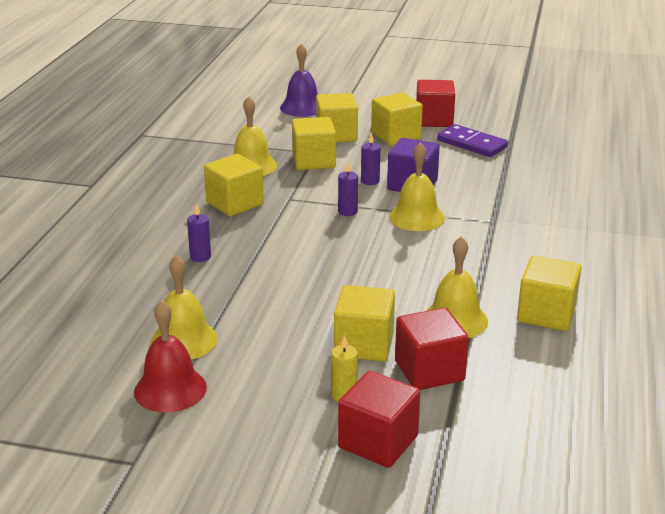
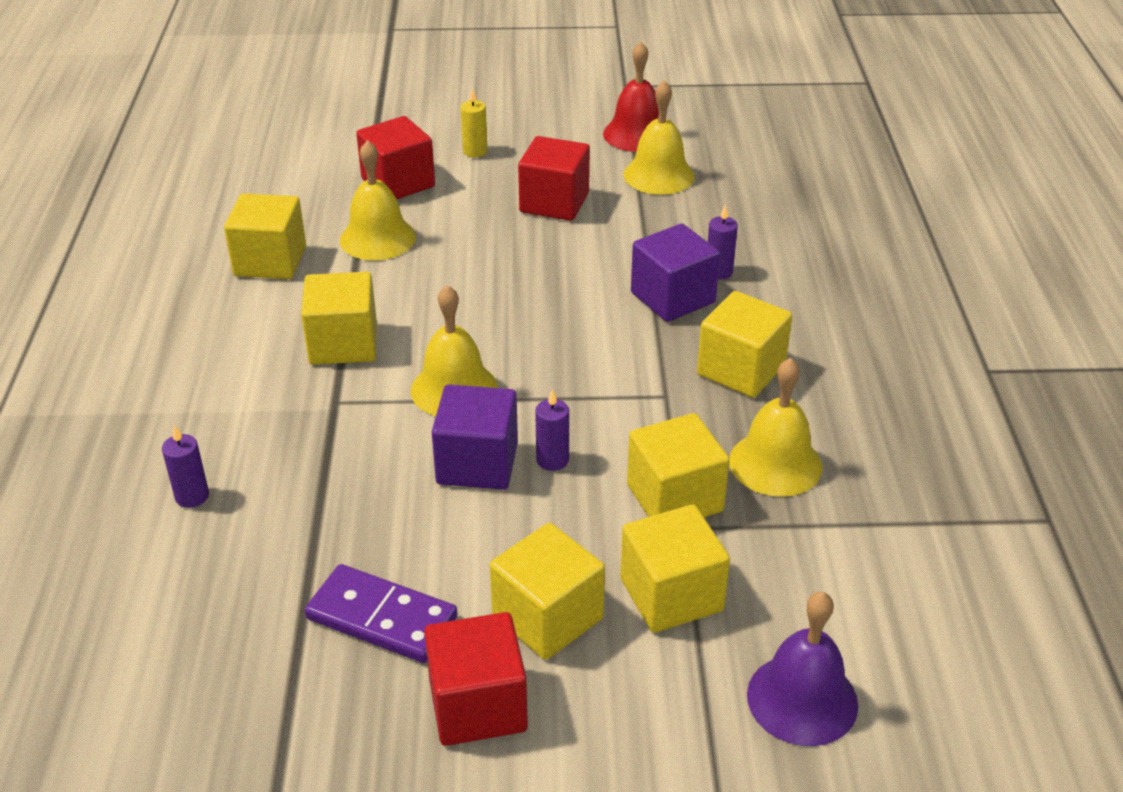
camera: 165 degrees right, 10 degrees up
yellow cube [334,285,395,362] -> yellow cube moved to [301,272,377,365]
purple candle [338,161,358,216] -> purple candle moved to [162,425,209,508]
red cube [338,371,420,468] -> red cube moved to [518,136,590,221]
none -> purple cube [631,223,720,322]

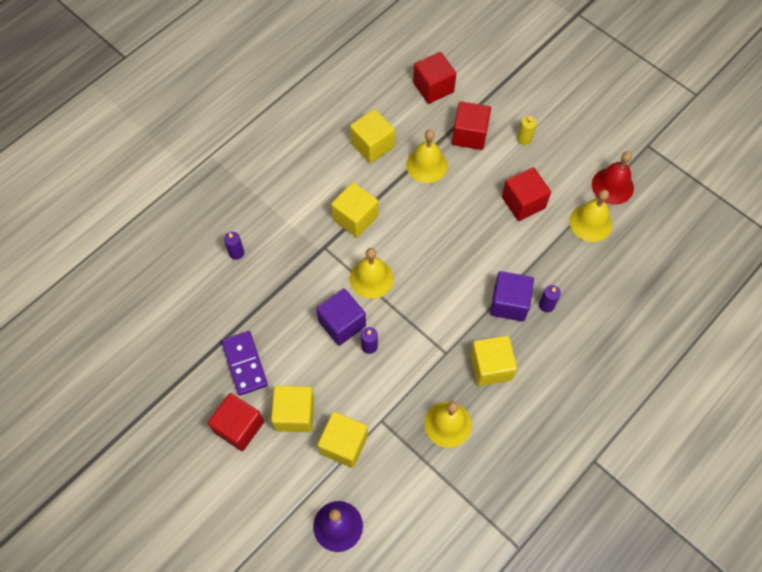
camera: 45 degrees right, 25 degrees up
yellow cube [627,413,730,517] -> none
none -> red cube [413,52,456,104]

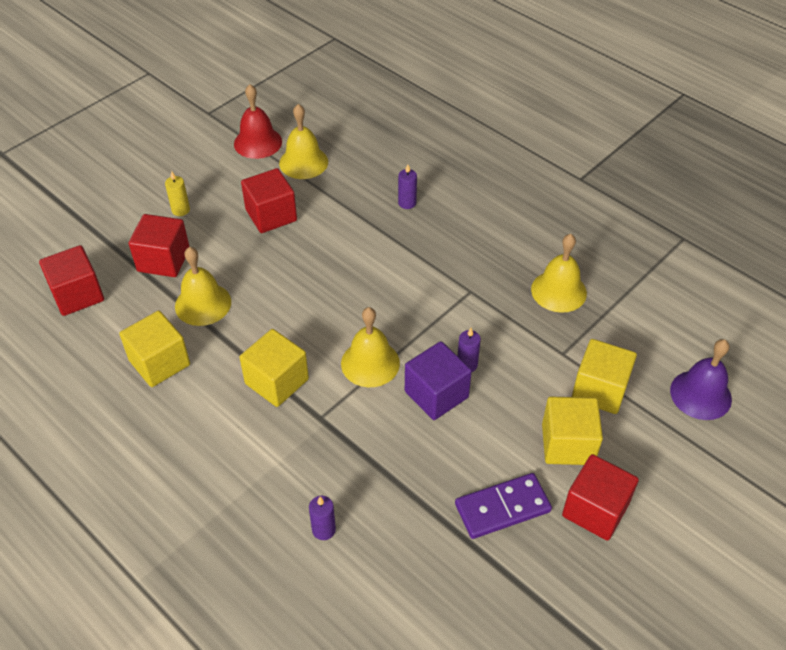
camera: 90 degrees left, 15 degrees down
yellow cube [470,336,517,386] -> none
purple cube [490,271,534,322] -> none

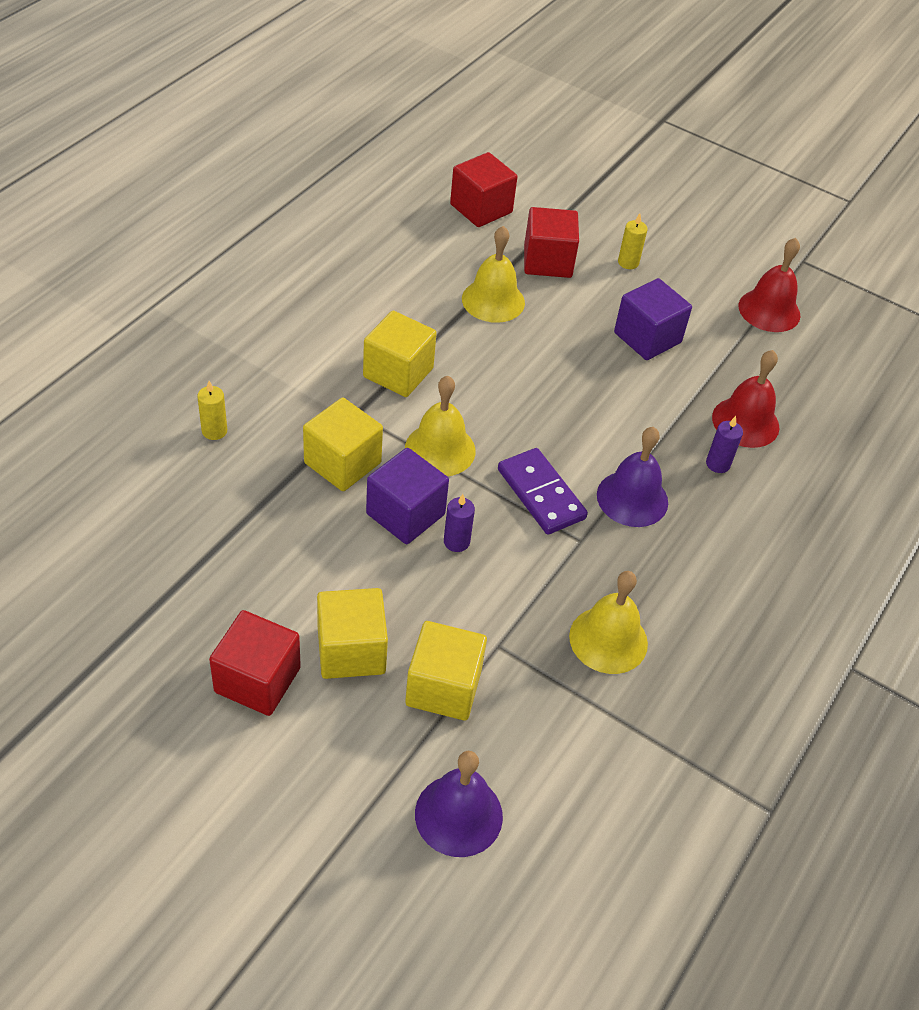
camera: 75 degrees right, 0 degrees up
yellow cube [119,311,190,387] -> yellow cube moved to [303,398,383,491]
red cube [241,168,297,233] -> purple cube [614,278,692,360]
yellow bell [279,104,328,179] -> none
purple candle [309,496,336,540] -> yellow candle [197,381,227,440]
purple domino [455,473,552,539] -> purple domino moved to [498,448,588,535]
none -> purple bell [597,427,668,527]
none -> red bell [712,350,779,448]

